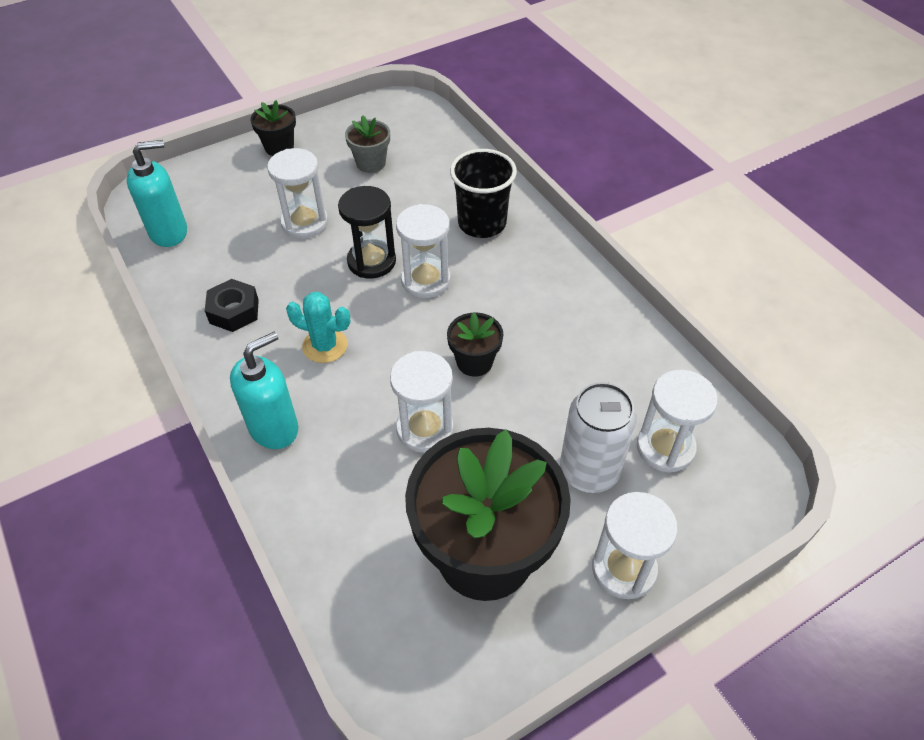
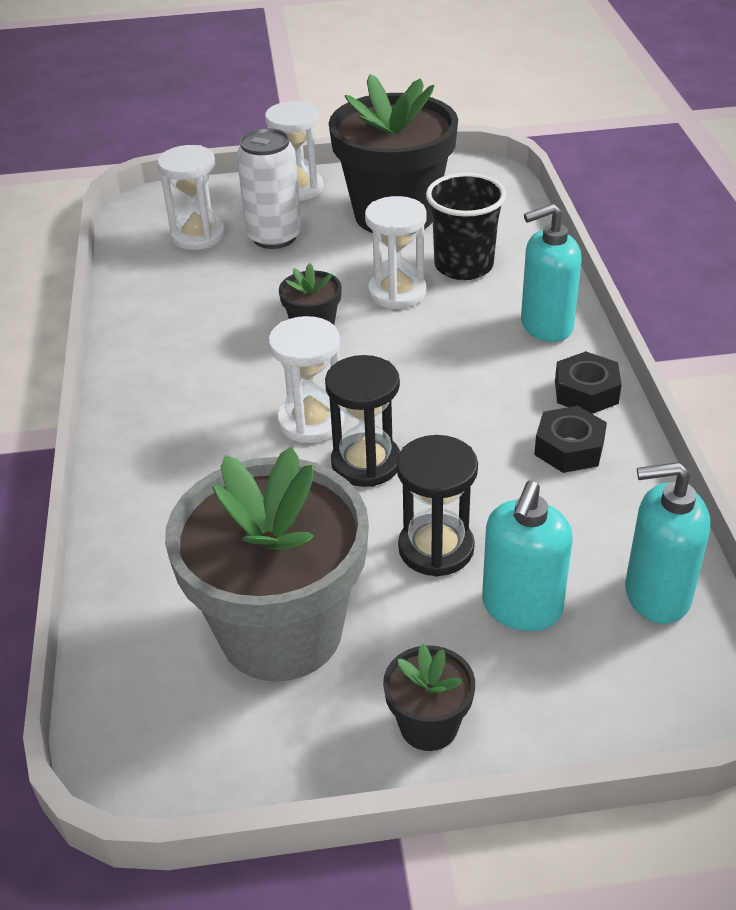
camera: 155 degrees left, 10 degrees down
white hourglass [267,148,328,238] -> black hourglass [396,435,478,577]
turquoise cactus [286,292,350,363] -> none
grey flower pot [345,115,390,173] -> grey flower pot [165,447,369,681], size x2.27
black cup [450,149,517,238] -> black cup moved to [426,173,506,280]
none -> turquoise soap dispenser [482,481,573,631]
none -> black nut [555,351,622,414]

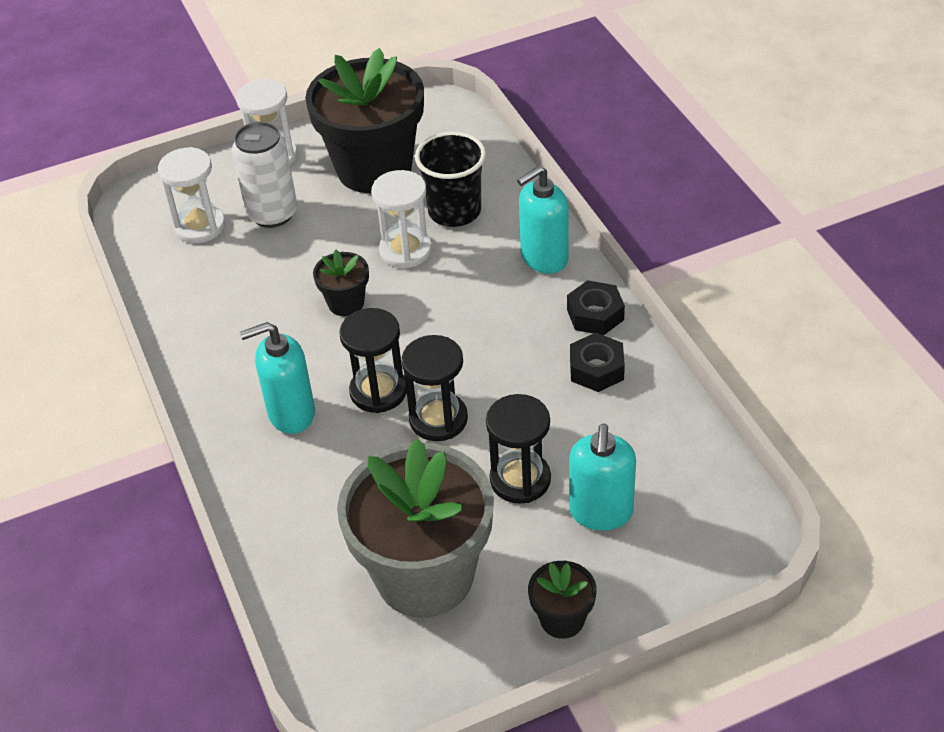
camera: 15 degrees left, 5 degrees up
white hourglass [268,316,345,443] -> black hourglass [339,308,407,413]
turquoise soap dispenser [625,462,710,624] -> turquoise soap dispenser moved to [240,322,315,434]

